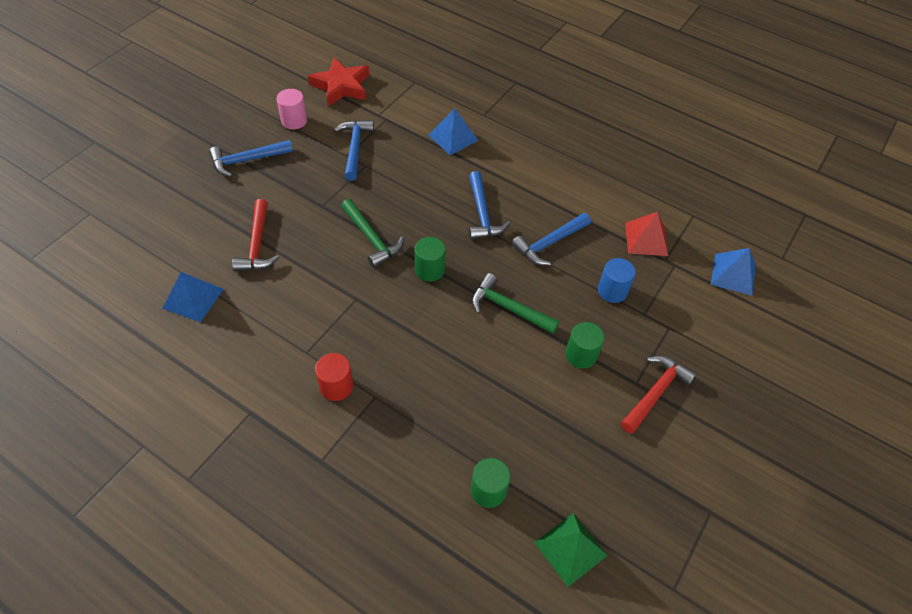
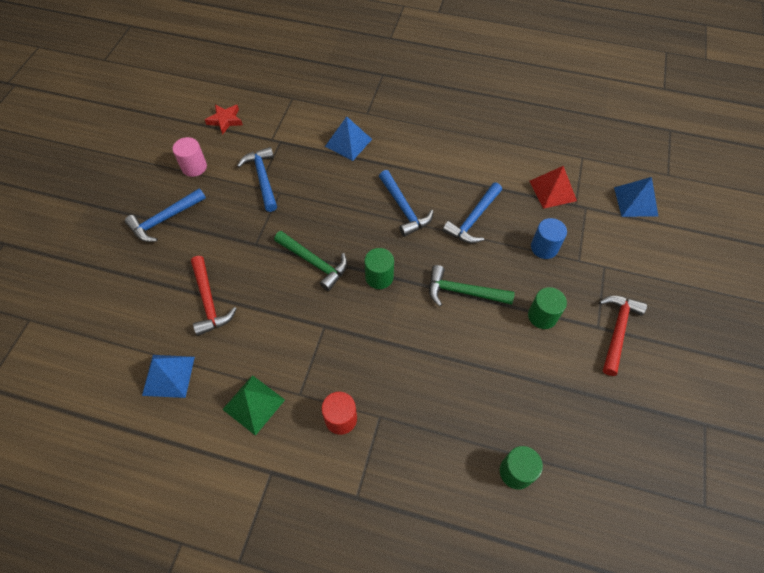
camera: 15 degrees left, 5 degrees up
red star [308,57,369,106] -> red star [205,104,243,135], size x0.61
green pyramid [534,513,608,587] -> green pyramid moved to [222,375,285,436]

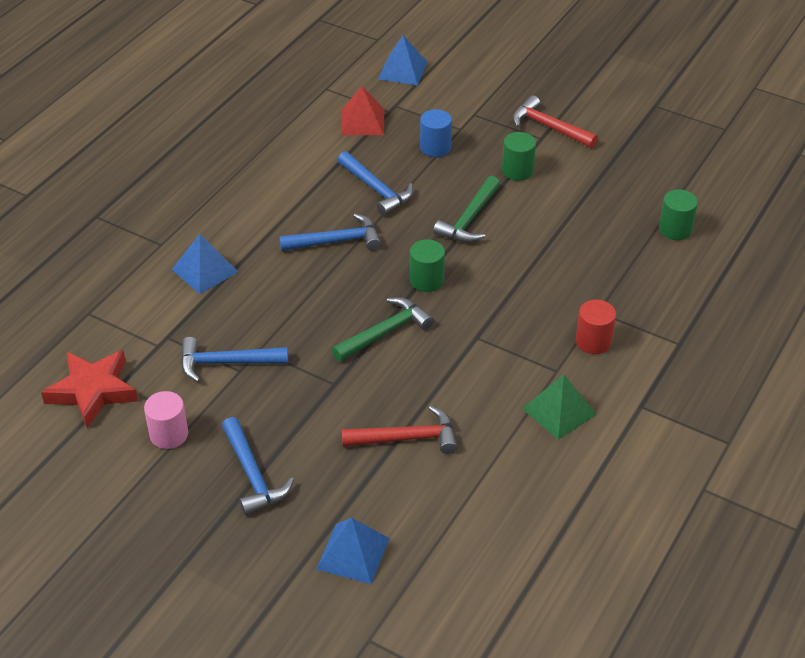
camera: 75 degrees left, 15 degrees down
blue pyramid [142,355,195,398] -> blue pyramid moved to [316,518,390,584]
red star [205,104,243,135] -> red star [41,350,138,428], size x1.63

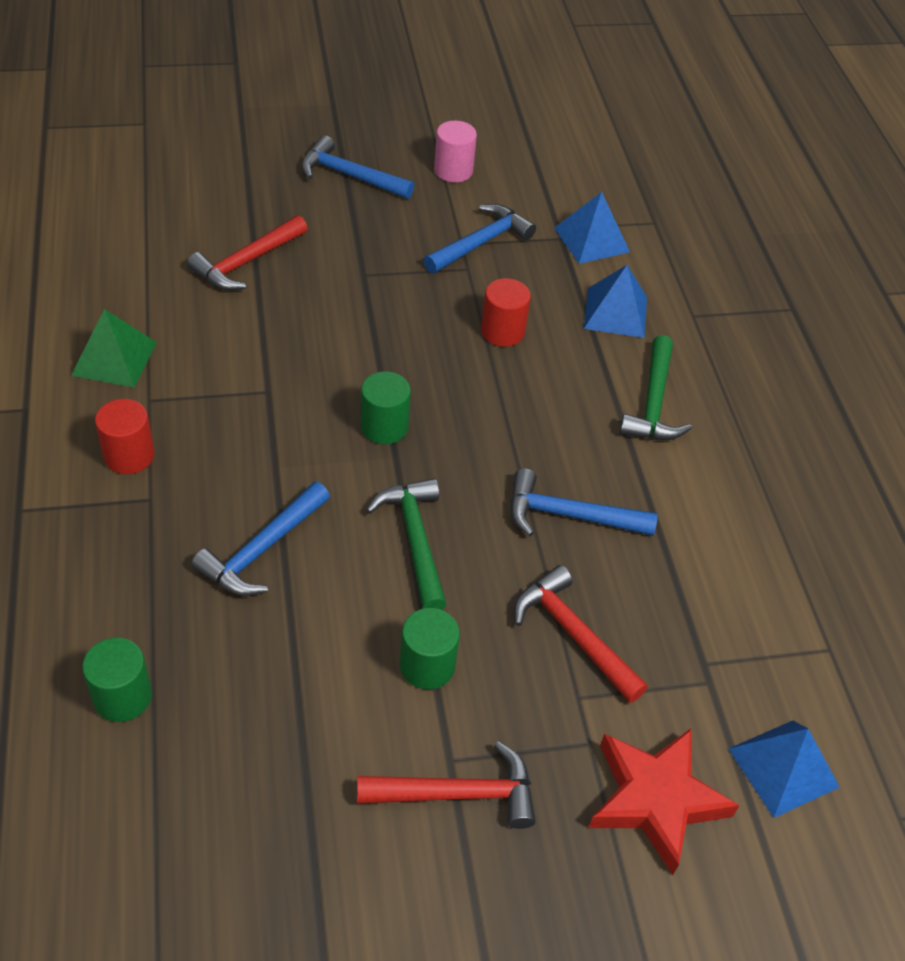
camera: 135 degrees right, 5 degrees up
red star [41,350,138,428] -> red star moved to [589,728,740,875]
blue hammer [279,213,381,251] -> blue hammer moved to [191,482,330,596]
blue pyramid [316,518,390,584] -> blue pyramid moved to [554,192,630,264]
green hammer [332,297,434,362] -> green hammer moved to [619,335,692,440]
red pyramid [341,86,384,135] -> none
blue cylinder [420,109,452,157] -> red hammer [514,565,648,703]
none -> red cylinder [481,278,531,347]

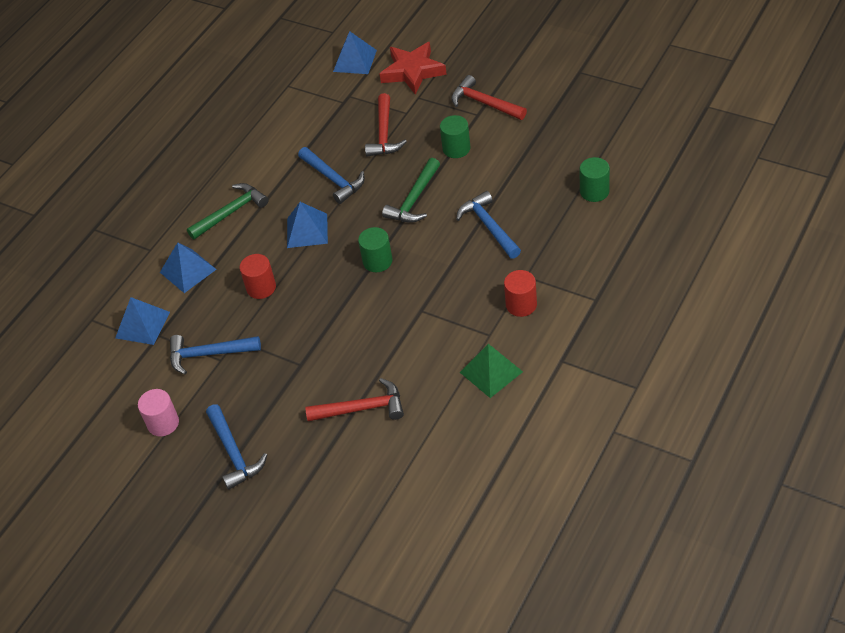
camera: 130 degrees left, 0 degrees up
blue hammer [191,482,330,596] -> blue hammer turned 105 degrees counterclockwise [456,191,521,259]
none -> blue pyramid [287,202,328,248]

